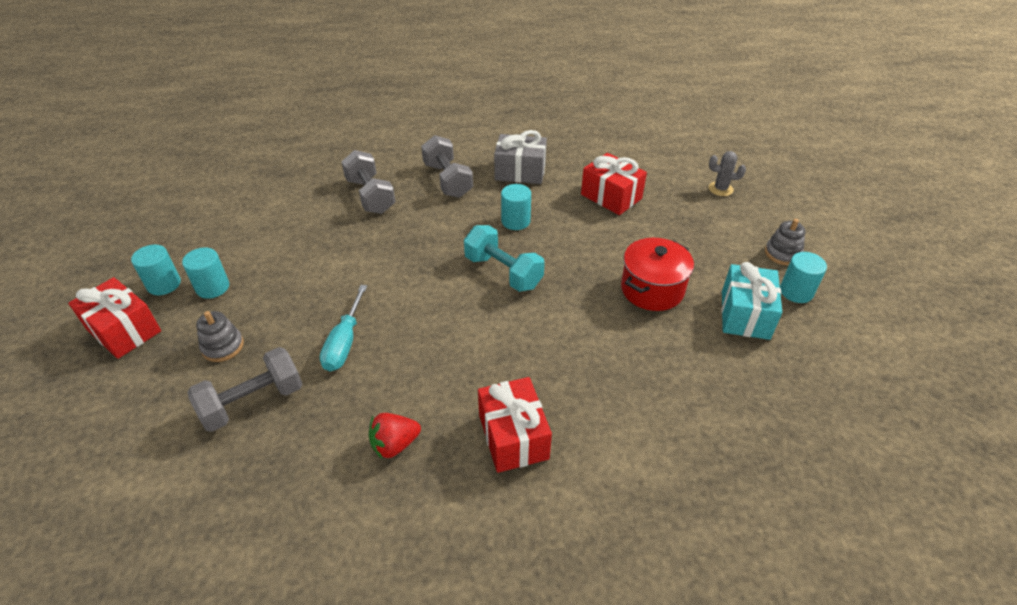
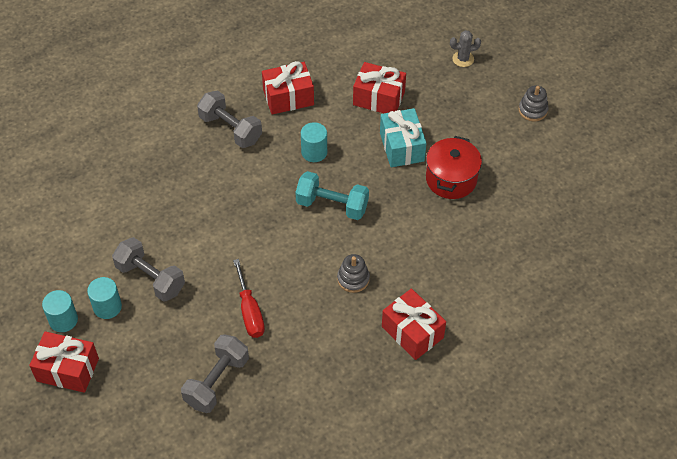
camera: 25 degrees left, 10 degrees up
grey stacking toy [196,311,244,362] -> grey stacking toy moved to [337,254,370,293]
turquoise screwdriver [320,285,367,371] -> red screwdriver [233,259,265,338]
grey dumbbell [341,150,395,214] -> grey dumbbell moved to [112,237,185,302]
red strawberry [369,413,421,459] -> none
grey gift [494,130,547,184] -> red gift [262,61,314,115]
turquoise gift [722,262,782,340] -> turquoise gift moved to [380,108,427,167]
turquoise cylinder [780,252,827,303] -> none

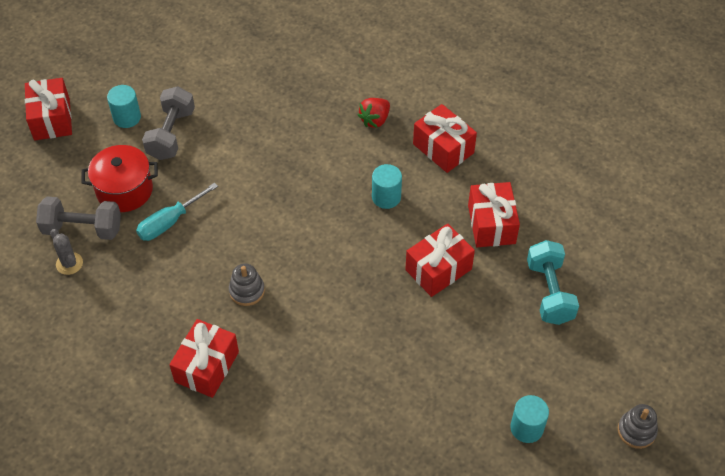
camera: 65 degrees right, 0 degrees up
turquoise cylinder [42,290,78,332] -> turquoise cylinder moved to [510,395,549,443]
grey dumbbell [197,90,262,148] -> red strawberry [358,98,390,128]
red screwdriver [233,259,265,338] -> turquoise screwdriver [136,182,218,241]
turquoise dumbbell [295,171,369,220] -> turquoise dumbbell moved to [527,240,579,325]
turquoise gift [380,108,427,167] -> red gift [405,224,475,297]
red pot [426,136,482,199] -> red pot moved to [81,145,158,212]
grey cactus [450,30,481,67] -> grey cactus moved to [50,229,83,275]
grey stacking toy [518,85,548,121] -> grey stacking toy moved to [618,404,658,449]

